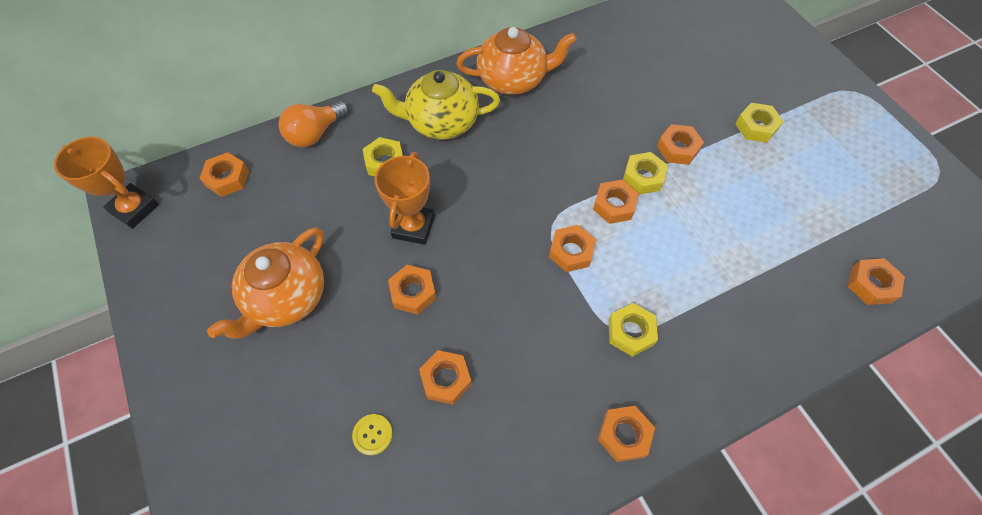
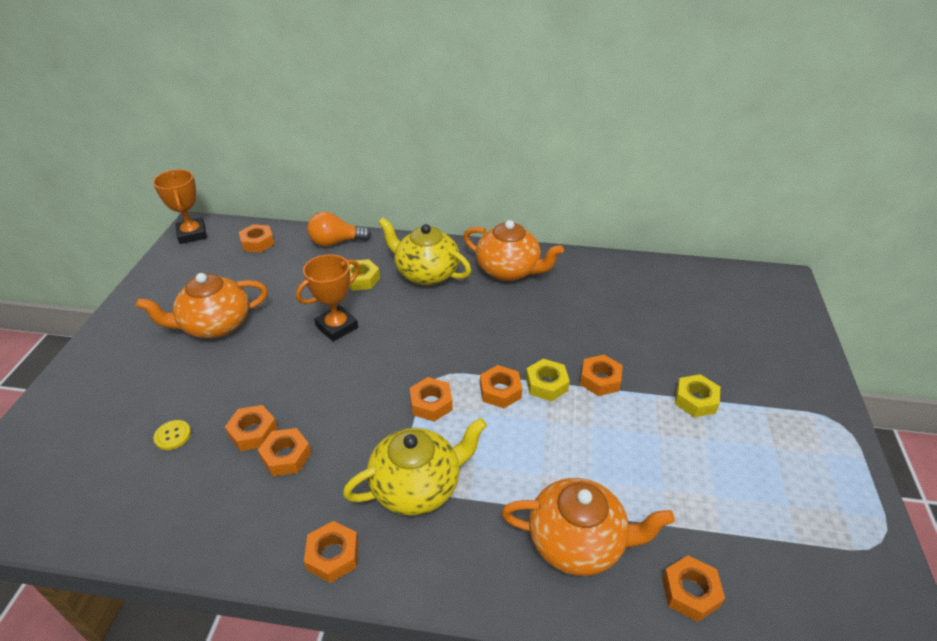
camera: 35 degrees right, 20 degrees down
orange nut [388,265,436,314] -> orange nut moved to [258,428,311,476]
yellow nut [609,303,658,357] -> yellow teapot [343,418,487,516]
none -> orange teapot [501,478,675,576]

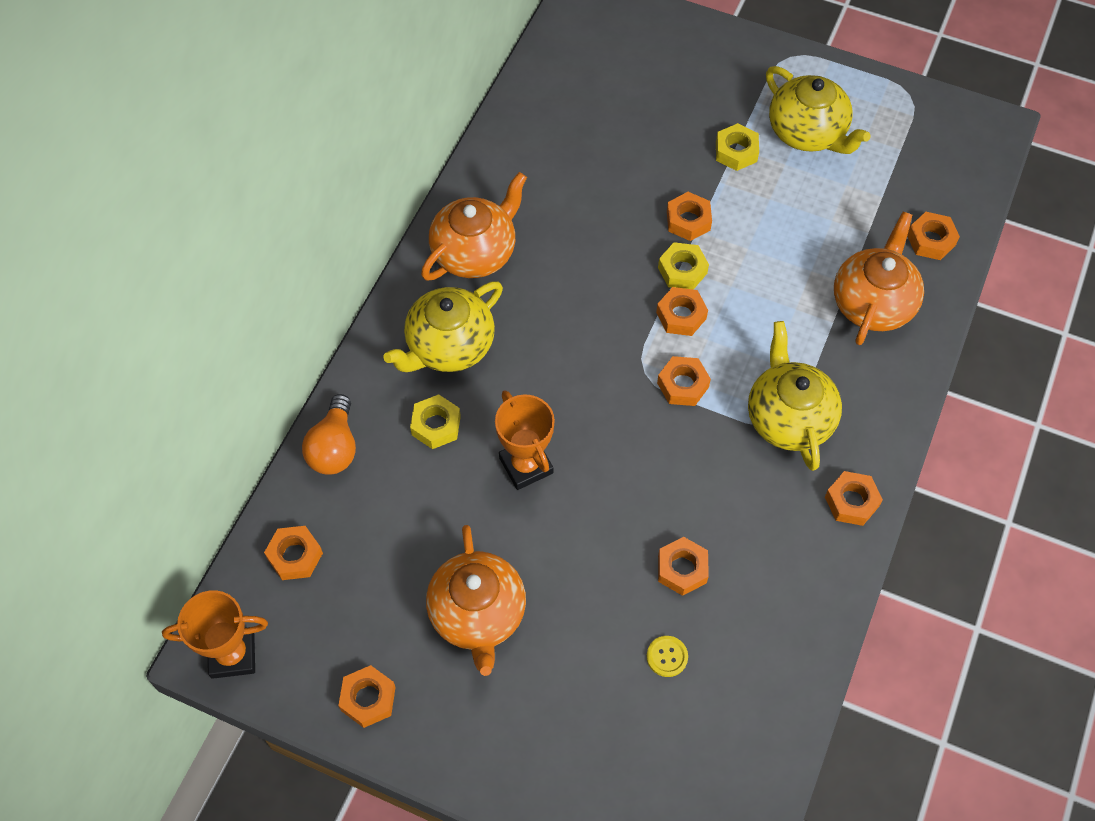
camera: 75 degrees left, 20 degrees up
orange nut [258,428,311,476] -> orange nut moved to [338,665,396,728]
none -> yellow teapot [766,66,870,154]

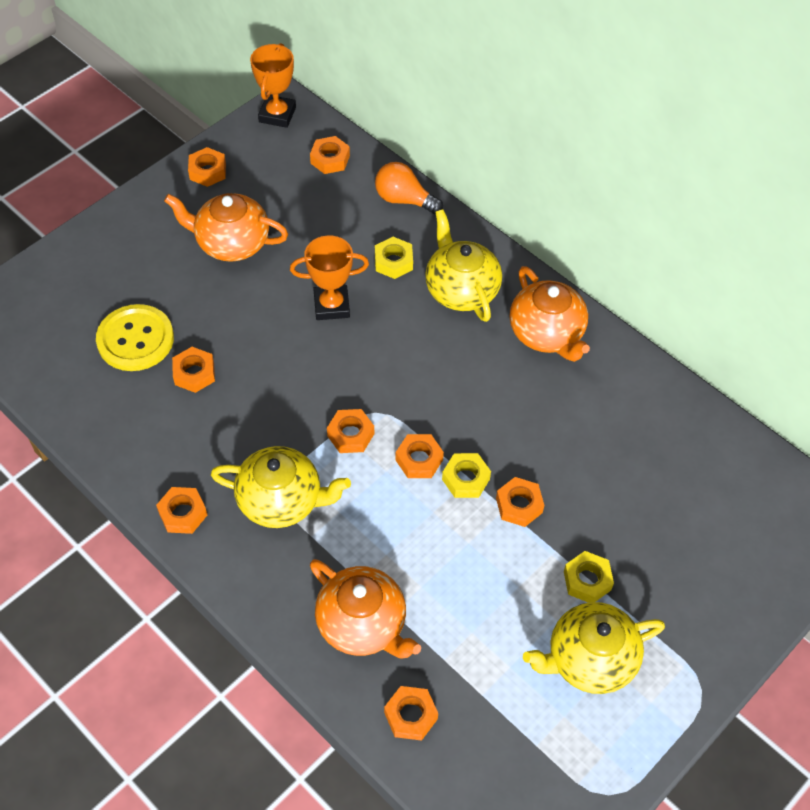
camera: 110 degrees right, 5 degrees down
yellow button [647,636,688,677] -> yellow button [96,304,174,371], size x2.35

